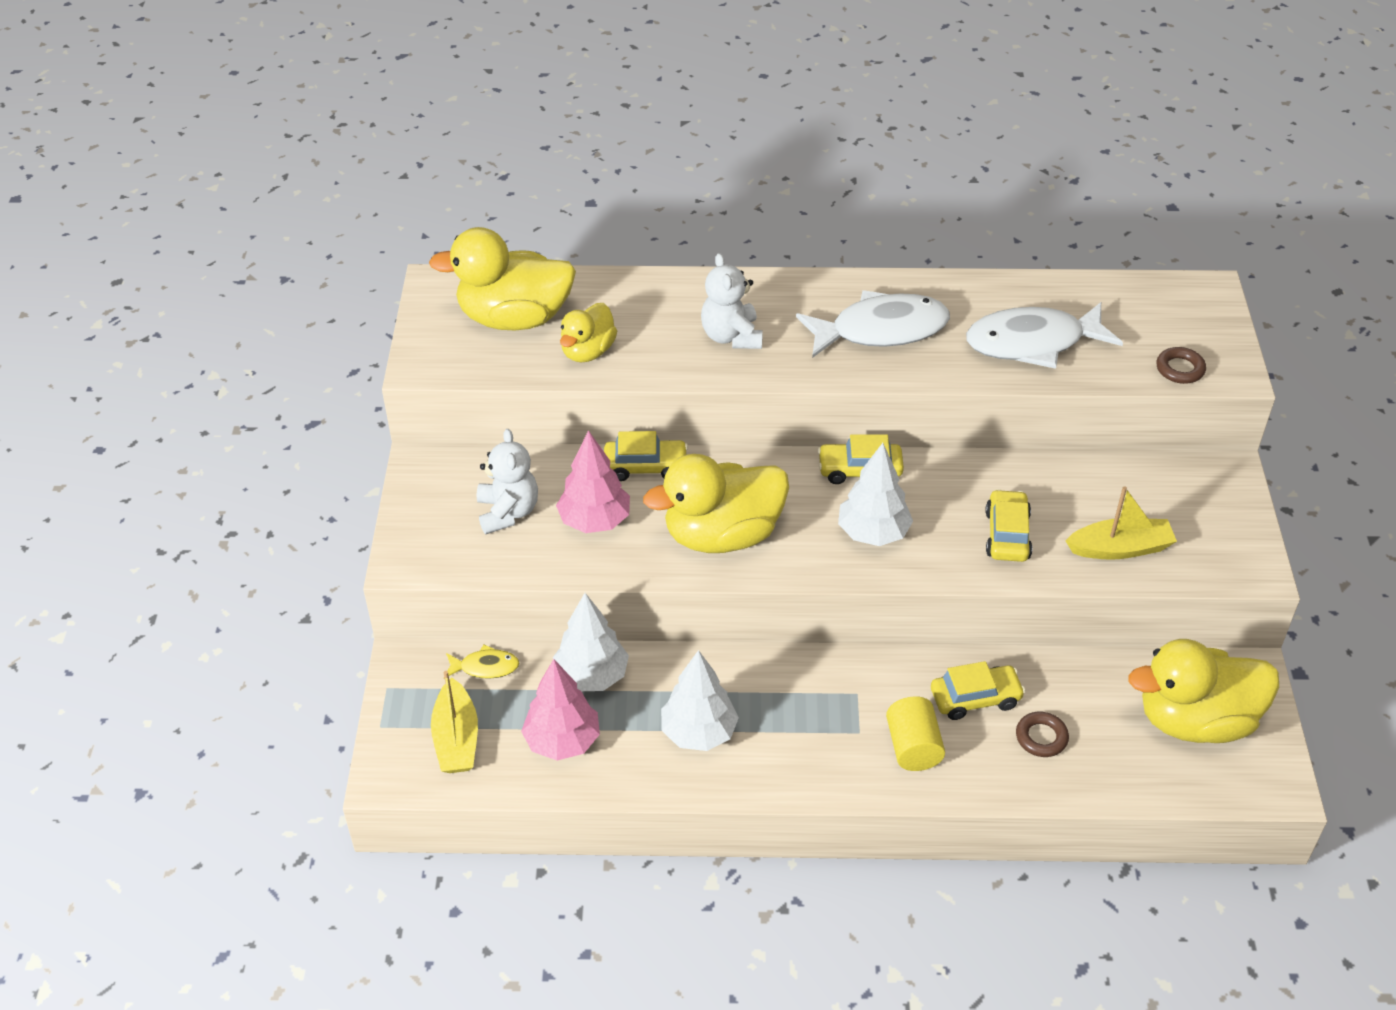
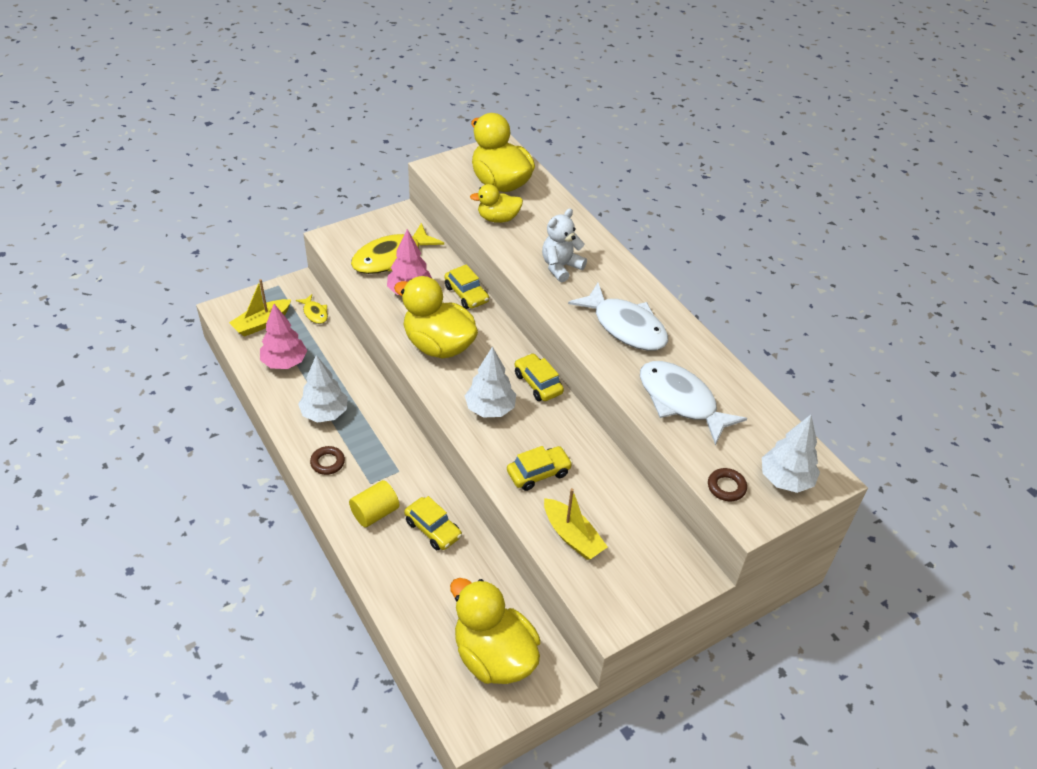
camera: 55 degrees right, 0 degrees up
white teddy bear [477,429,538,534] -> yellow fish [351,223,444,274]
white tree [553,593,629,691] -> white tree moved to [762,415,820,493]
brown ring [1016,712,1069,757] -> brown ring moved to [310,446,345,475]

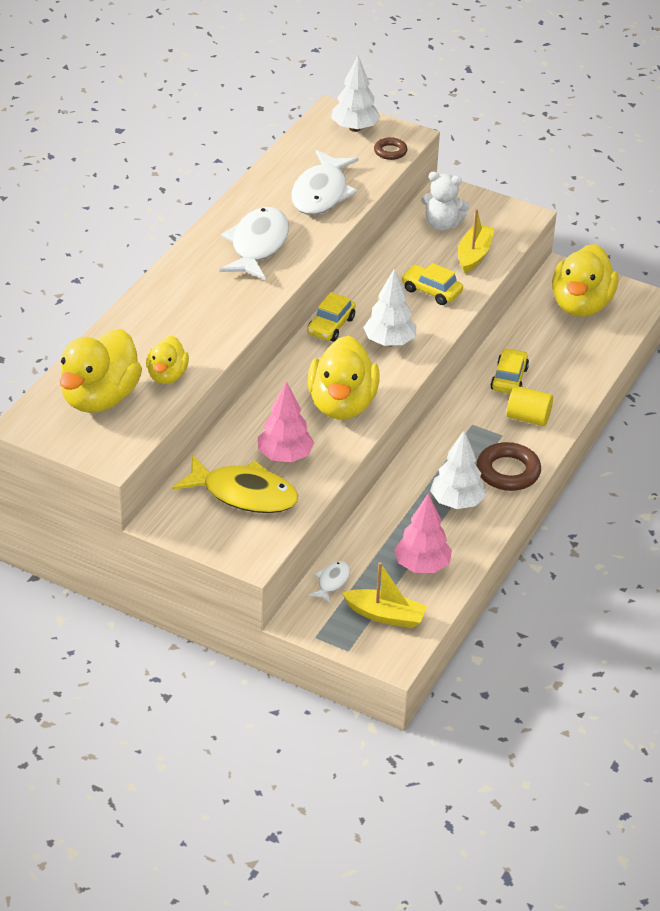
camera: 120 degrees left, 5 degrees down
yellow fish [296,294,328,324] -> white fish [308,561,350,603]
brown ring [310,446,345,475] -> brown ring [477,442,541,491], size x1.75
yellow car [444,265,489,309] -> none
yellow duck [470,184,523,223] -> yellow duck turned 45 degrees clockwise [146,336,189,384]
white teddy bear [542,208,587,282] -> white teddy bear moved to [421,172,470,231]

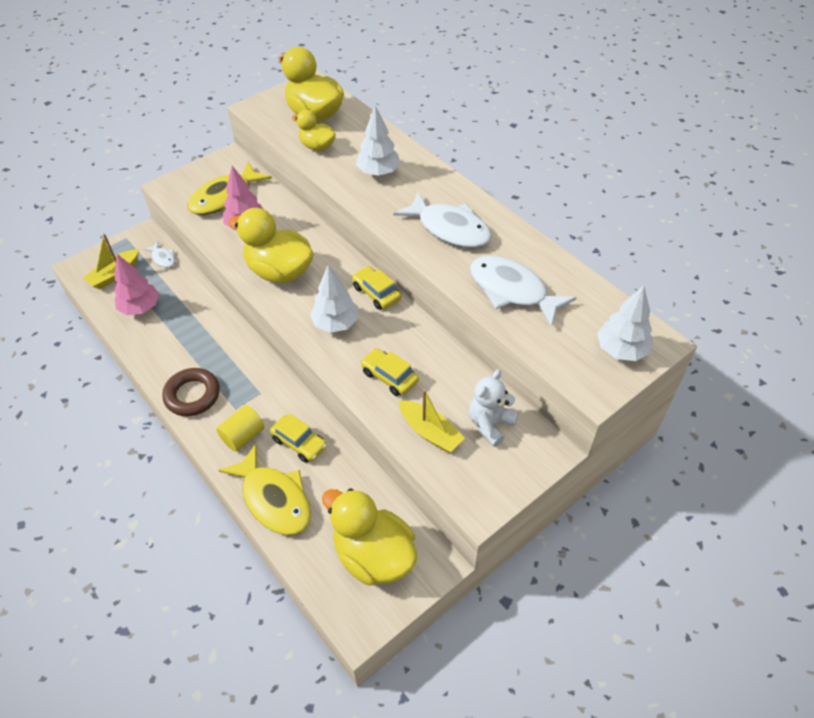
camera: 115 degrees right, 10 degrees up
brown ring [374,137,407,160] -> none
yellow car [401,263,463,305] -> yellow car turned 105 degrees counterclockwise [361,348,419,396]
white tree [430,431,486,509] -> white tree moved to [356,106,401,176]
none -> yellow fish [218,444,311,535]

